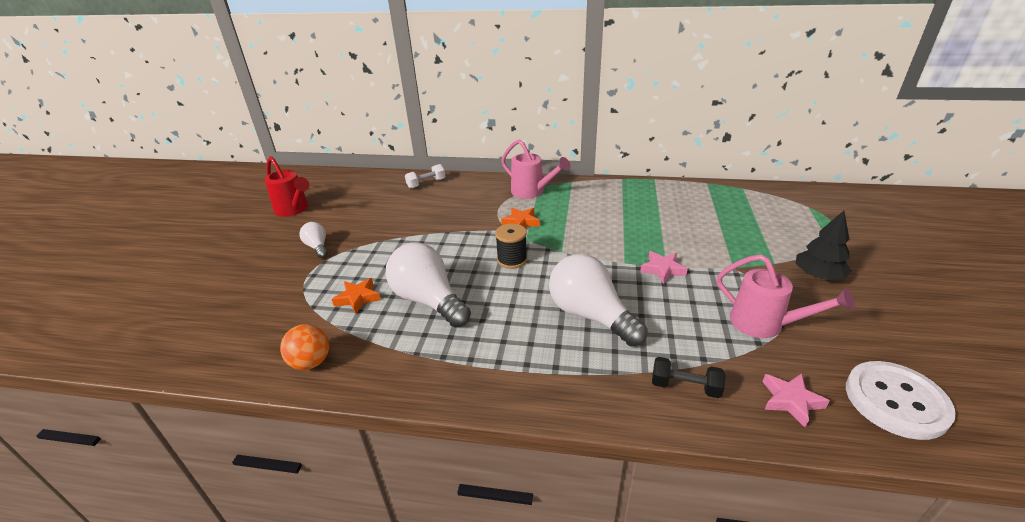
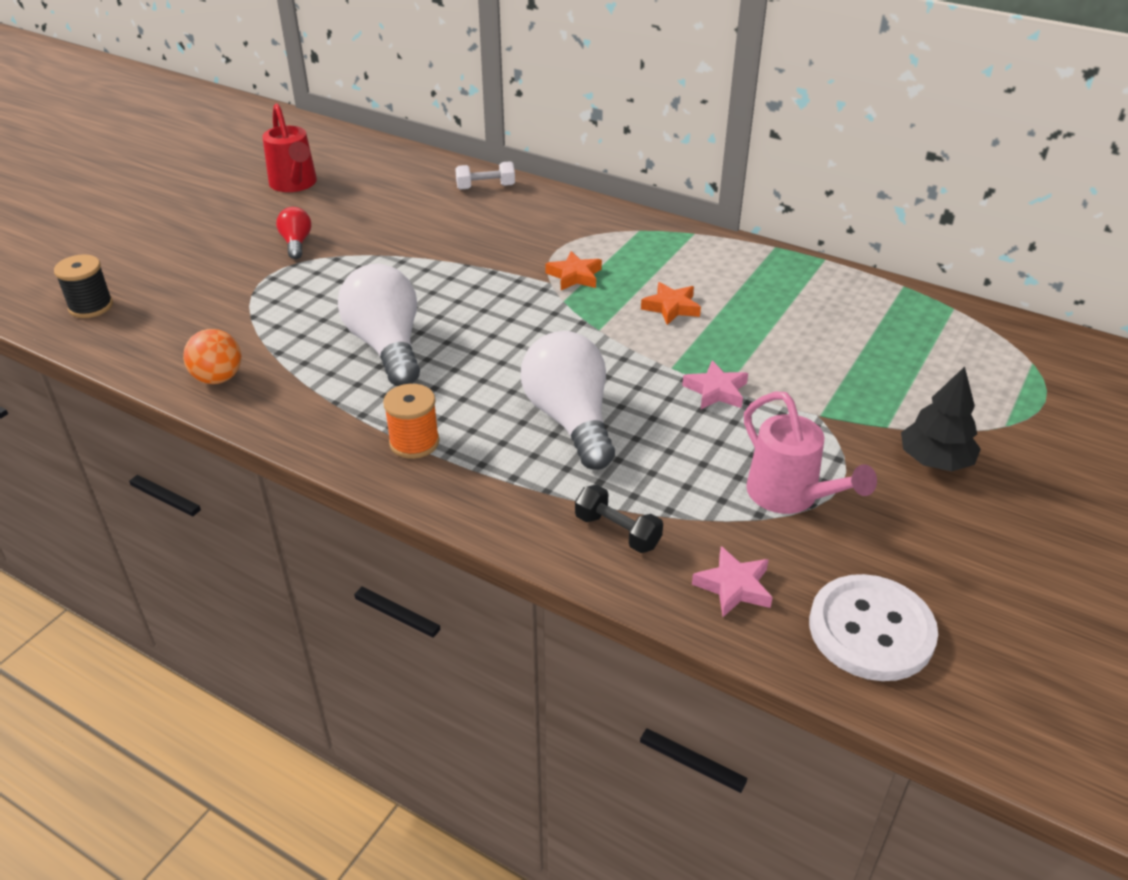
camera: 20 degrees right, 5 degrees up
white light bulb [299,222,328,258] -> red light bulb [276,207,311,259]
orange star [332,278,381,314] -> orange star moved to [641,282,701,325]
black spool [495,223,527,269] -> black spool moved to [54,254,113,318]
pink watering can [501,139,570,199] -> none
none -> orange spool [383,384,440,459]

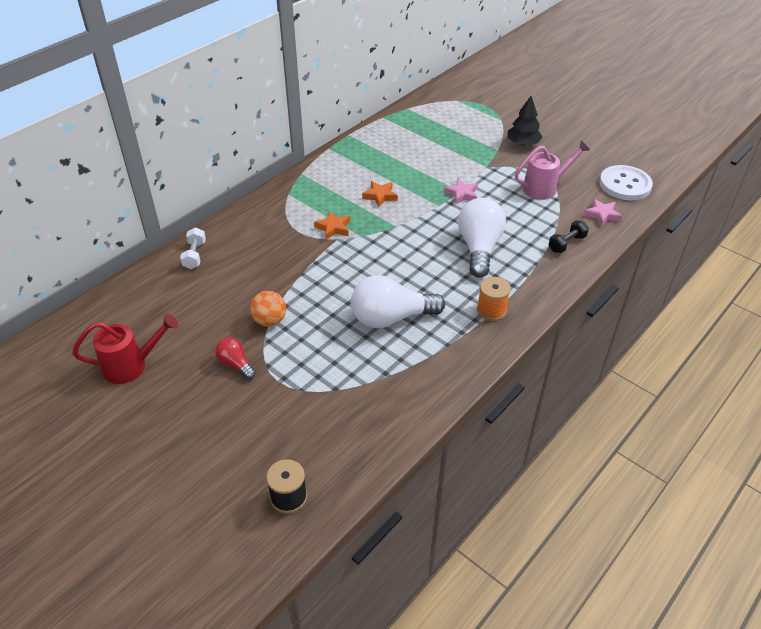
camera: 80 degrees left, 5 degrees up
orange ball [183,329,242,384] -> orange ball moved to [250,291,286,326]
red light bulb [276,207,311,259] -> red light bulb turned 45 degrees clockwise [215,337,256,379]
white light bulb [521,331,615,470] -> white light bulb turned 105 degrees clockwise [458,198,506,278]

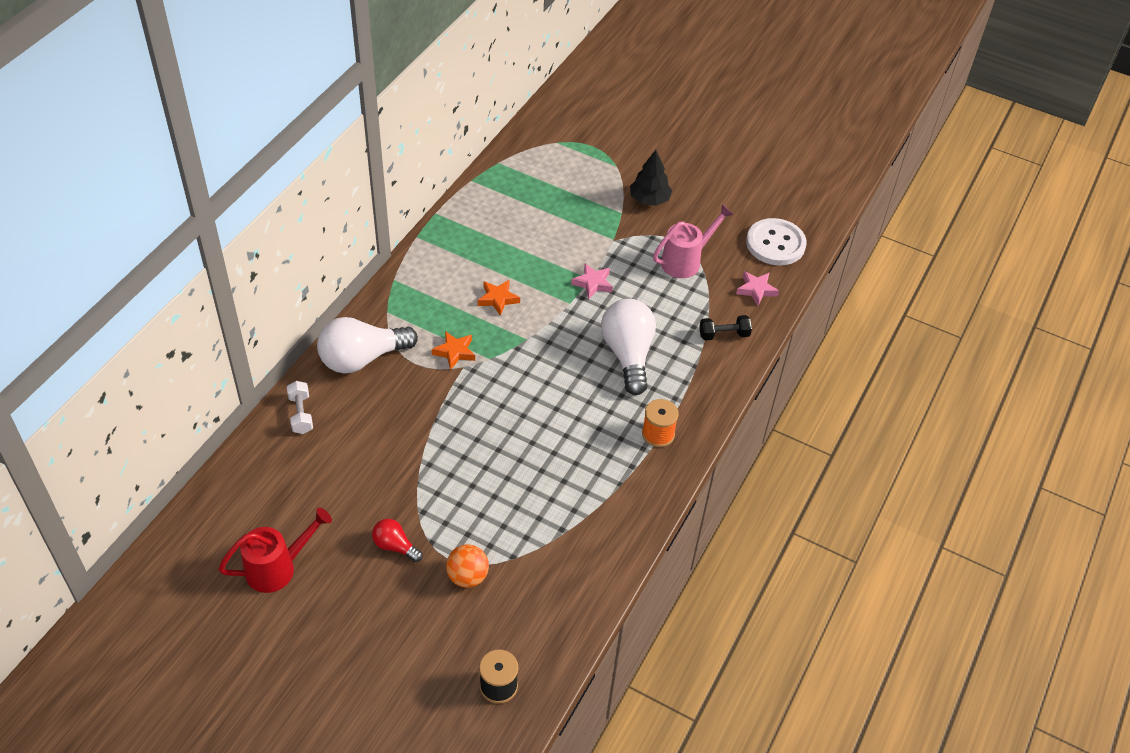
camera: 15 degrees left, 5 degrees up
orange ball [250,291,286,326] -> orange ball moved to [446,544,489,588]
white light bulb [351,275,445,328] -> white light bulb moved to [317,317,418,373]
black dumbbell [549,221,589,253] -> black dumbbell turned 45 degrees clockwise [699,315,752,341]

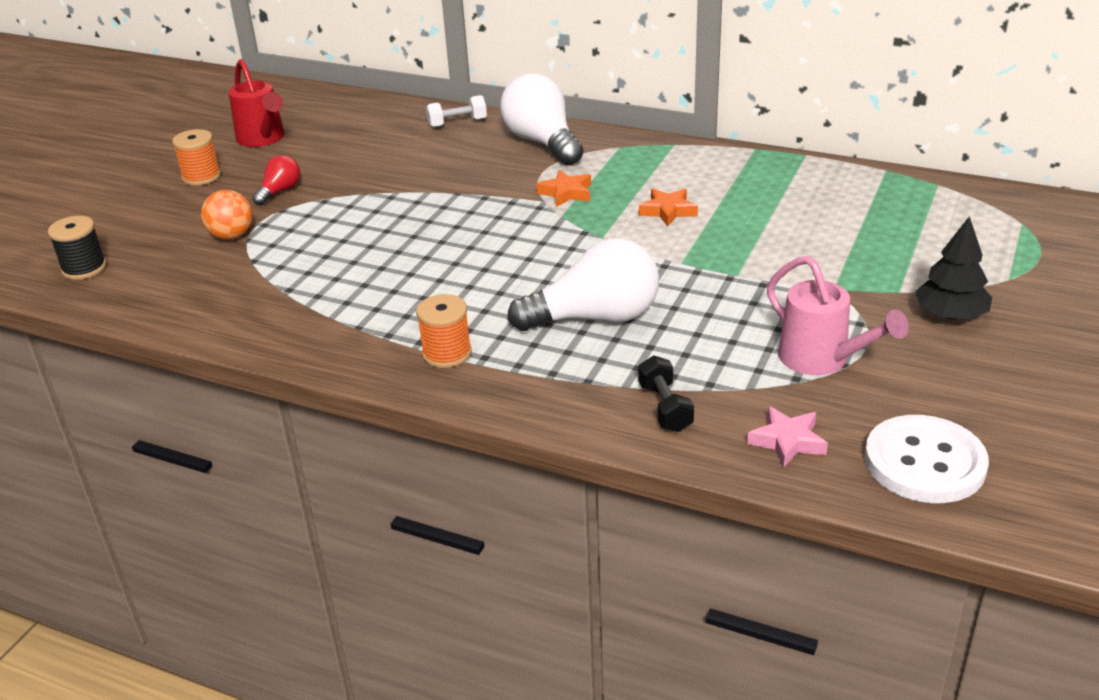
camera: 90 degrees right, 15 degrees down
pink star [571,264,613,299] -> none
none -> orange spool [172,129,221,186]

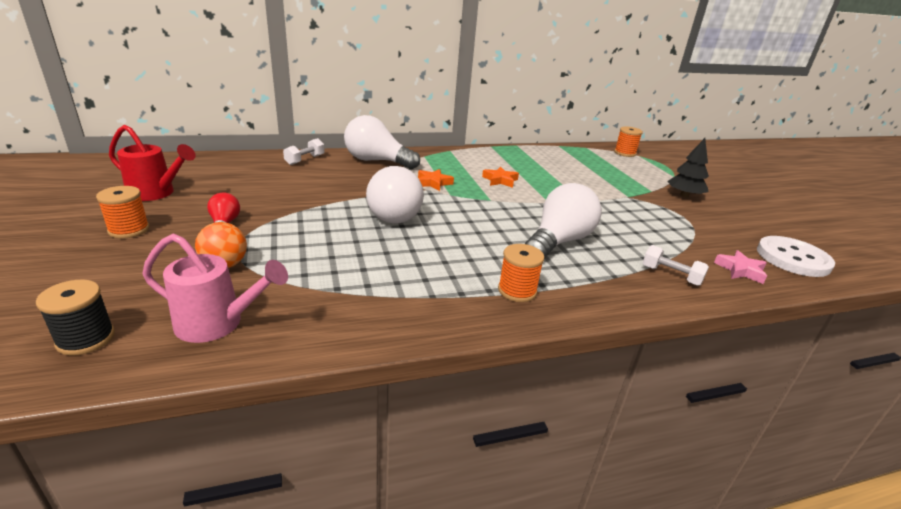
camera: 45 degrees left, 5 degrees down
black dumbbell [638,356,694,432] -> white dumbbell [643,245,709,286]
pink watering can [767,256,909,375] -> pink watering can moved to [142,234,288,343]
none -> white light bulb [366,166,424,224]
none -> orange spool [614,126,643,157]

